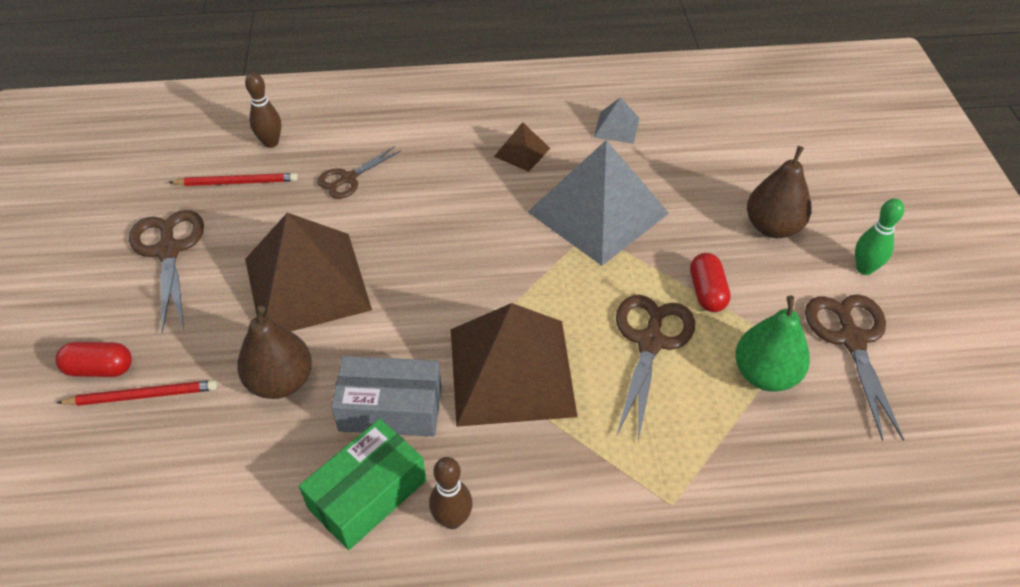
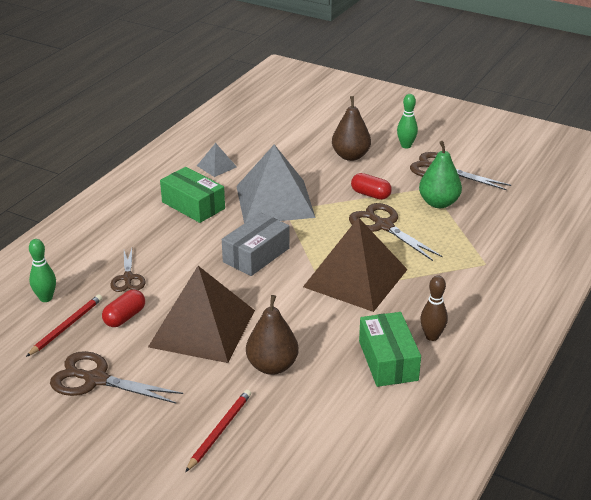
camera: 55 degrees left, 15 degrees down
red capsule [56,342,132,377] -> red capsule moved to [102,290,145,327]
brown bowling pin [245,72,281,148] -> green bowling pin [29,239,56,302]
grey box [331,356,441,437] -> grey box moved to [222,213,290,276]
brown pyramid [494,122,550,172] -> green box [160,167,225,223]

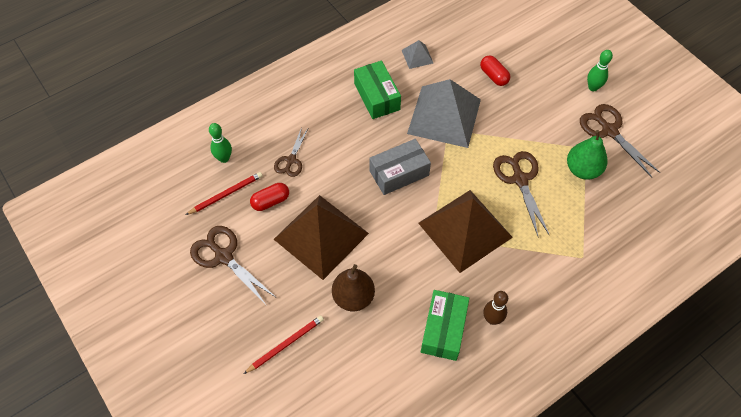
camera: 25 degrees right, 25 degrees up
brown pear [332,96,371,161] -> none
red capsule [351,173,392,200] -> red capsule moved to [480,56,510,86]

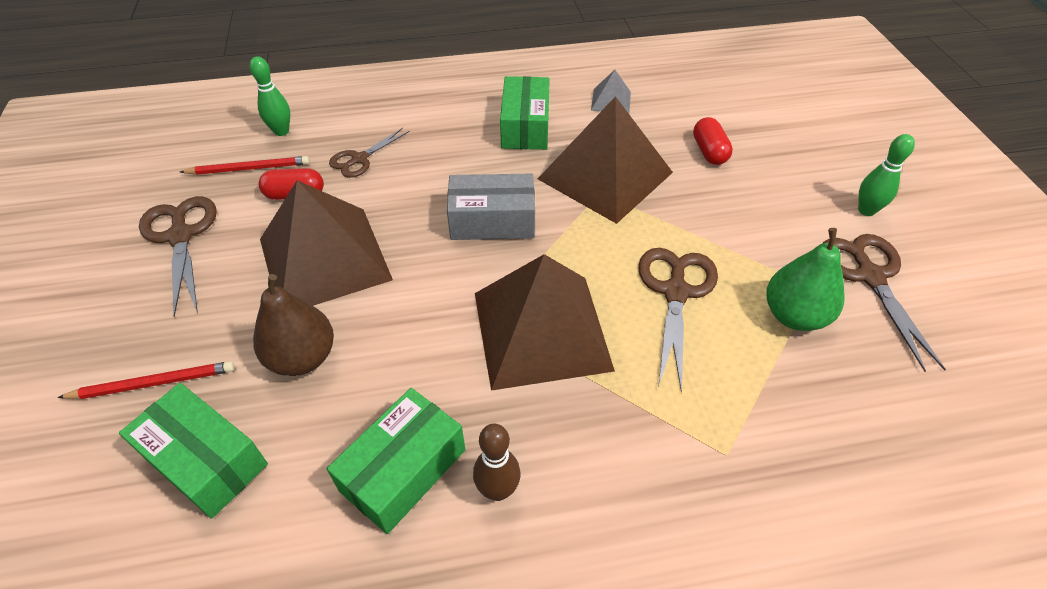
camera: 25 degrees right, 10 degrees down
grey pyramid [407,79,481,148] -> brown pyramid [538,96,673,224]
none -> green box [119,383,268,519]

